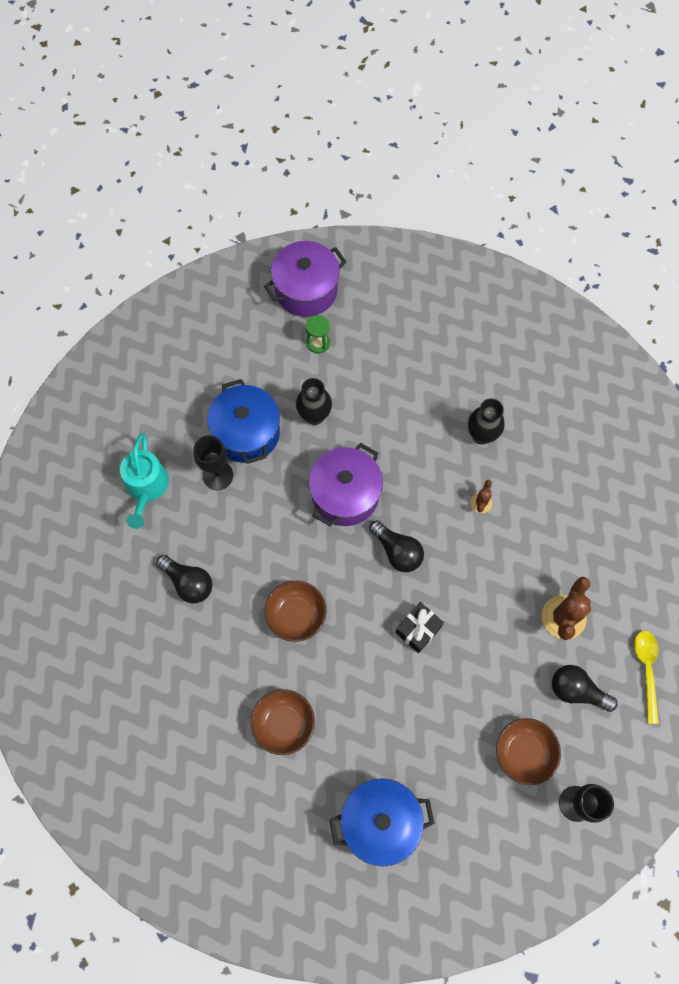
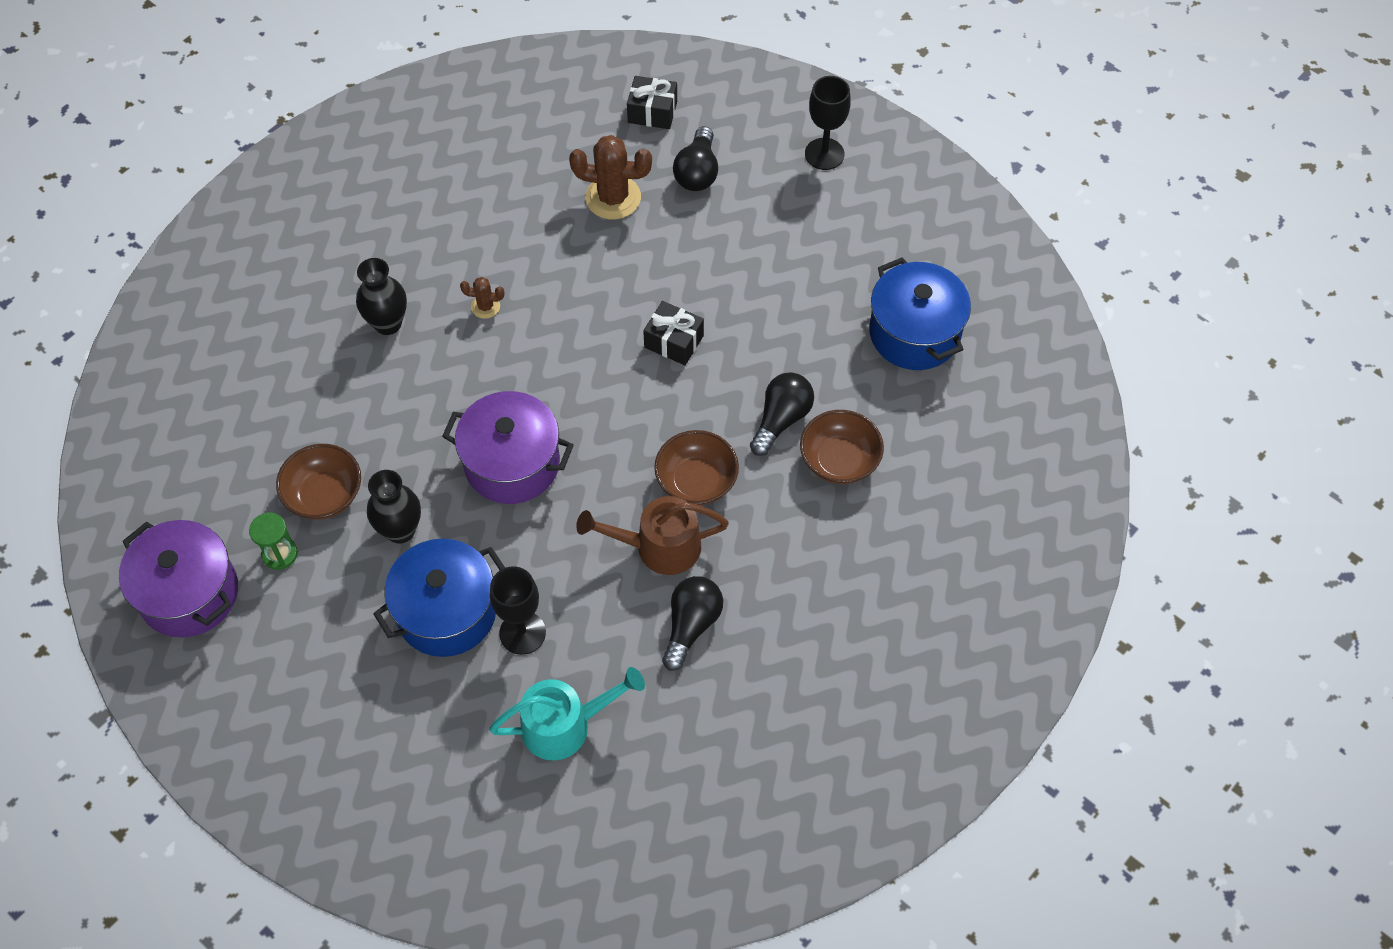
camera: 105 degrees left, 10 degrees down
black light bulb [369,520,424,572] -> black light bulb moved to [750,372,814,456]
brown bowl [496,718,561,785] -> brown bowl moved to [276,444,361,520]
yellow spoon [634,631,659,724] -> black gift [627,76,677,129]
none -> brown watering can [576,496,729,575]

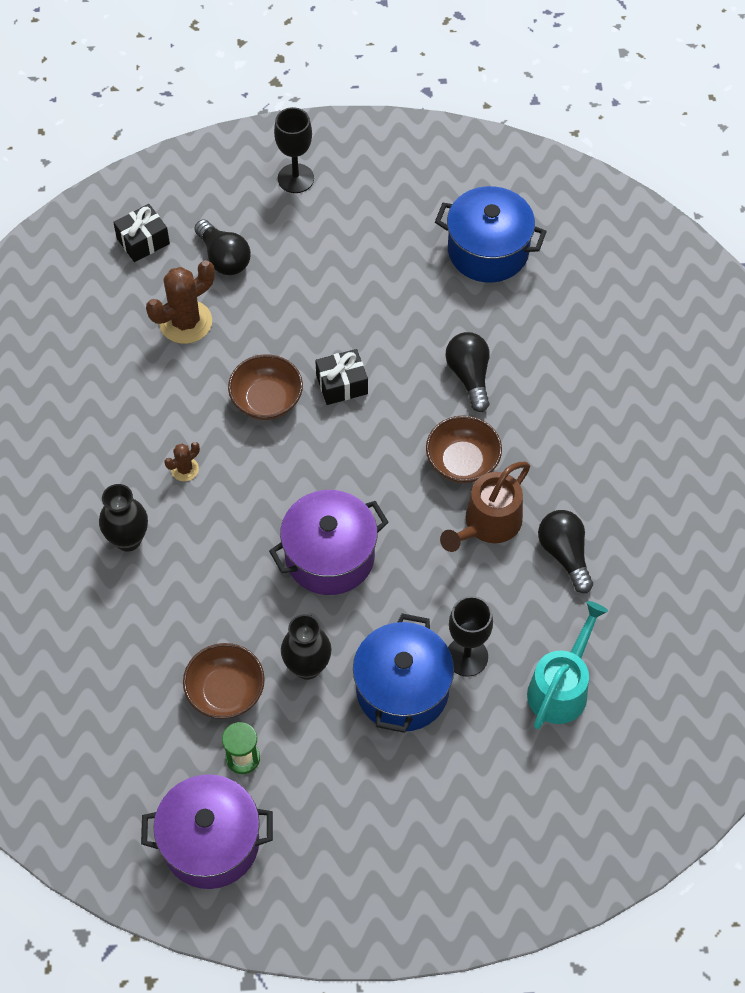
camera: 45 degrees left, 0 degrees up
brown bowl [800,410,884,484] -> brown bowl moved to [228,354,303,420]

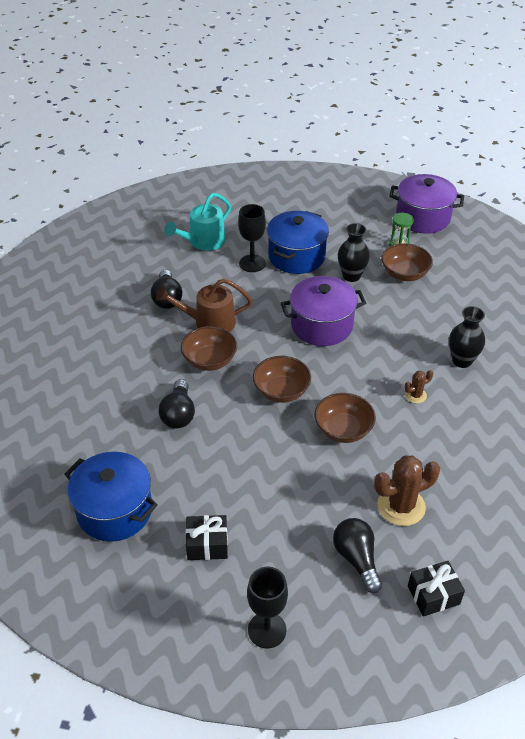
camera: 165 degrees left, 15 degrees down
black gift [315,349,368,405] -> black gift moved to [186,515,228,560]
brown watering can [440,462,530,552] -> brown watering can turned 150 degrees counterclockwise [156,278,253,332]
none -> brown bowl [253,356,311,403]

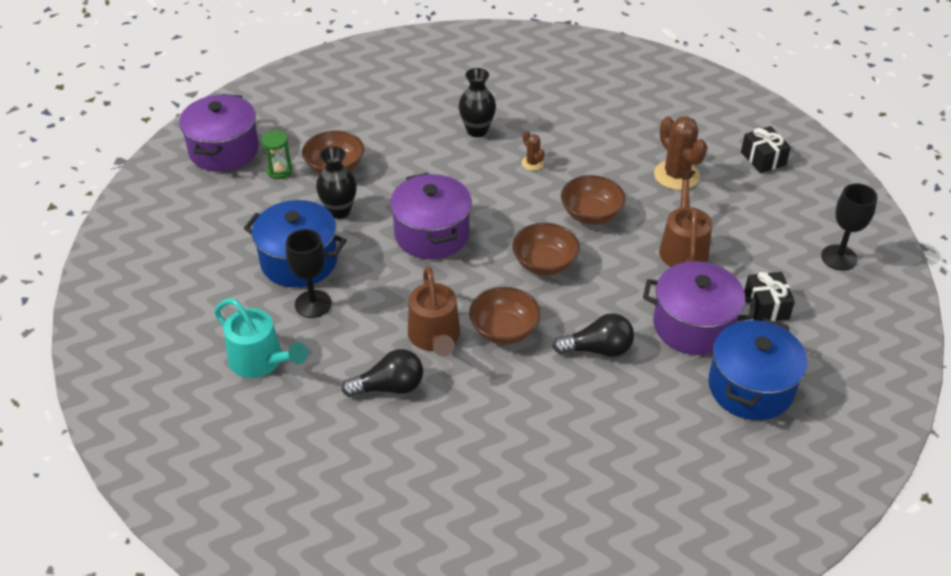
camera: 95 degrees left, 0 degrees up
black light bulb [333,518,382,593] -> none
none -> purple pot [643,261,756,355]
none -> brown watering can [659,170,712,267]

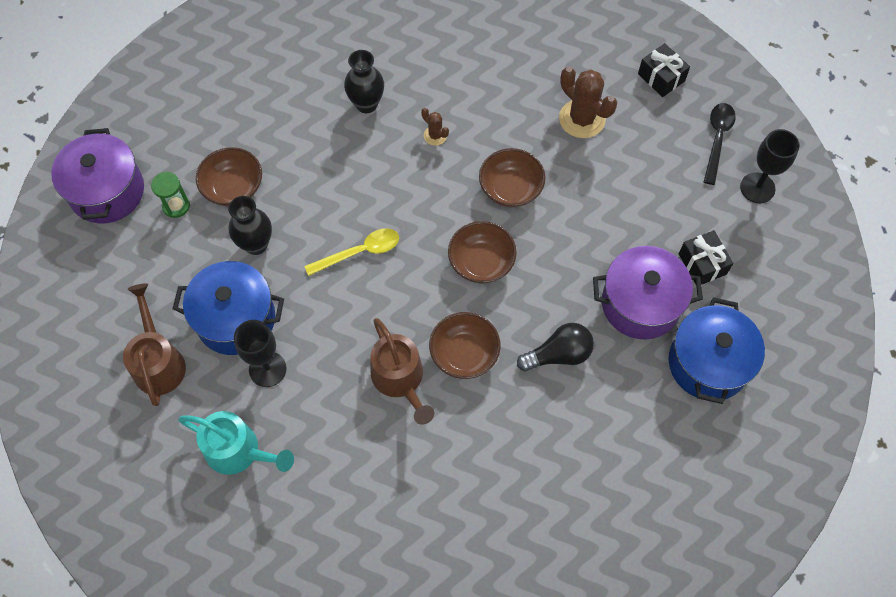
camera: 15 degrees left, 20 degrees up
black light bulb [341,349,423,397] -> none
purple pot [390,173,472,259] -> yellow spoon [304,228,399,276]
brown watering can [659,170,712,267] -> brown watering can moved to [123,283,186,406]
none -> black spoon [704,103,736,185]

